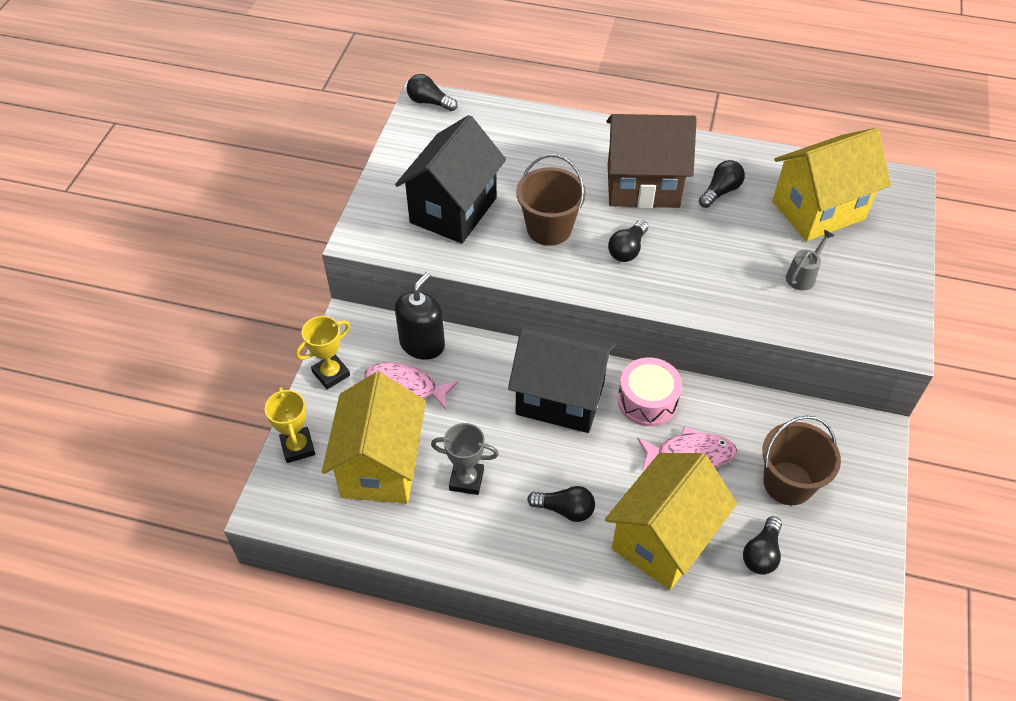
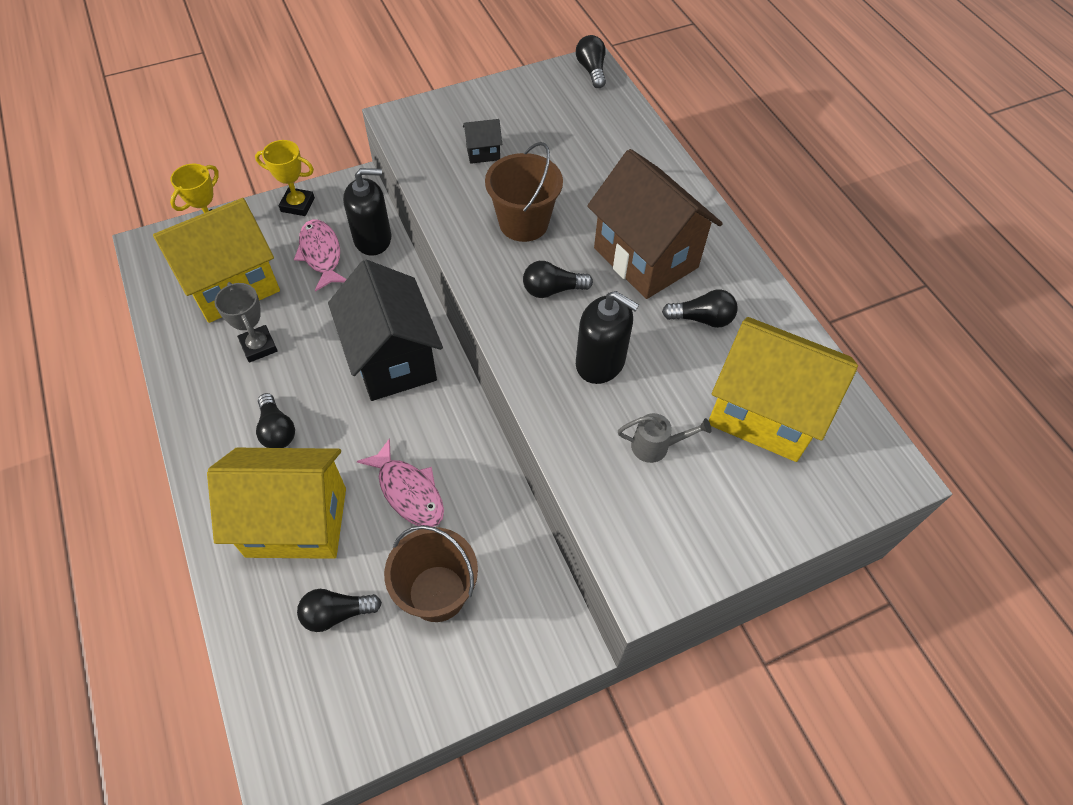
camera: 50 degrees right, 5 degrees up
black house [395,115,506,243] -> black house [463,119,502,164], size x0.41
pink drum [618,357,682,426] -> none
none -> black soap dispenser [576,291,639,384]

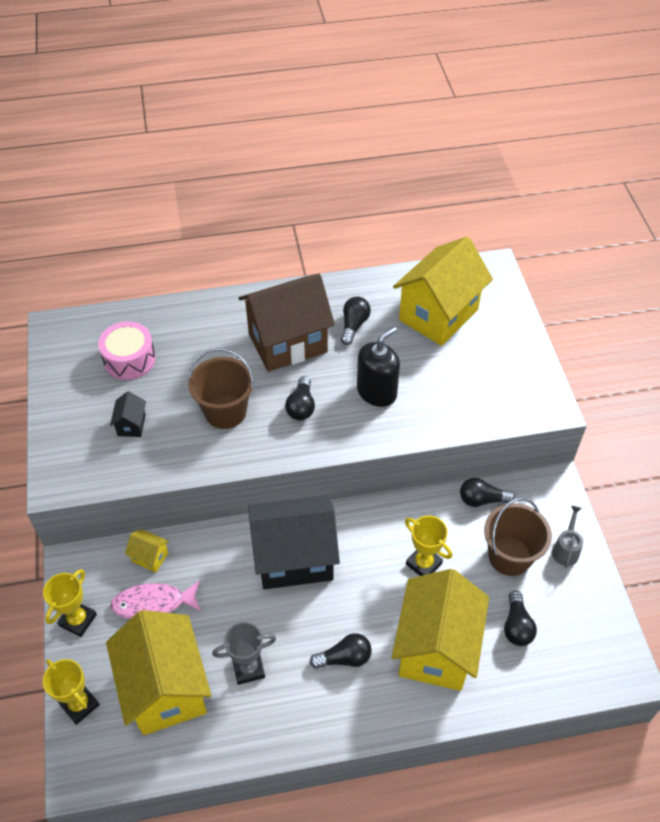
camera: 75 degrees left, 5 degrees down
black soap dispenser [343,168,391,256] -> yellow house [125,529,169,572]
pink fish [357,438,444,527] -> yellow trophy [405,516,452,576]
black light bulb [576,35,606,88] -> black light bulb moved to [460,478,515,507]
grey watering can [618,413,712,463] -> grey watering can moved to [552,506,583,568]
none -> pink drum [98,321,156,380]

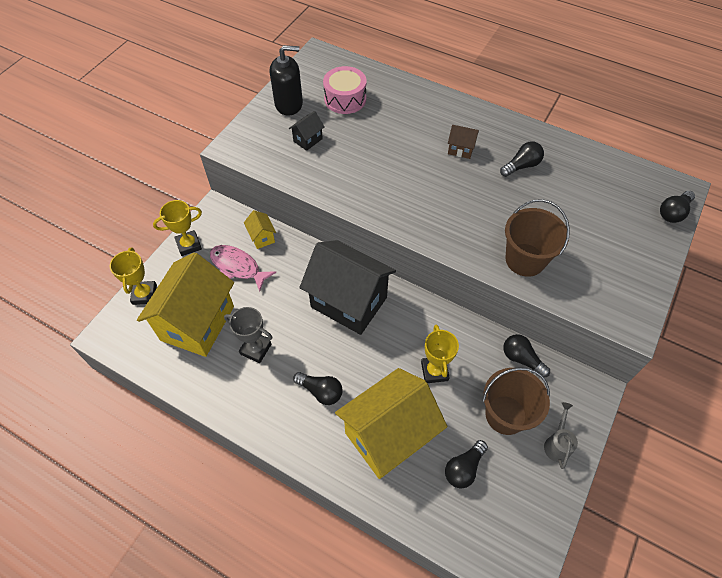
camera: 40 degrees right, 5 degrees up
brown bucket [188,348,254,429] -> brown bucket moved to [505,199,570,277]
brown house [239,274,335,372] -> brown house [448,125,479,159], size x0.41
black light bulb [285,376,315,420] -> black light bulb moved to [660,191,695,223]
black soap dispenser [357,327,400,407] -> black soap dispenser moved to [270,45,303,116]
yellow house [393,237,493,346] -> none
grey watering can [552,506,583,568] -> grey watering can turned 45 degrees counterclockwise [544,402,578,469]

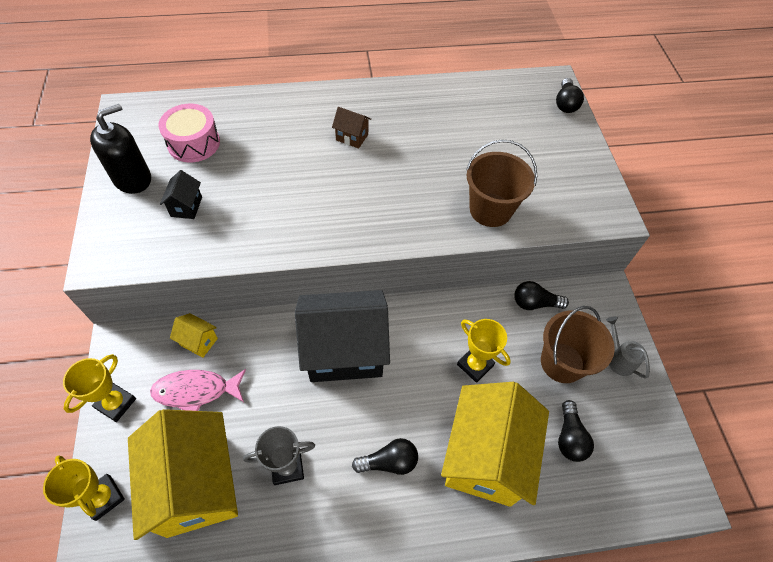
camera: 40 degrees left, 0 degrees up
brown house [448,125,479,159] -> brown house turned 45 degrees clockwise [332,107,371,149]
black light bulb [500,141,544,177] -> none

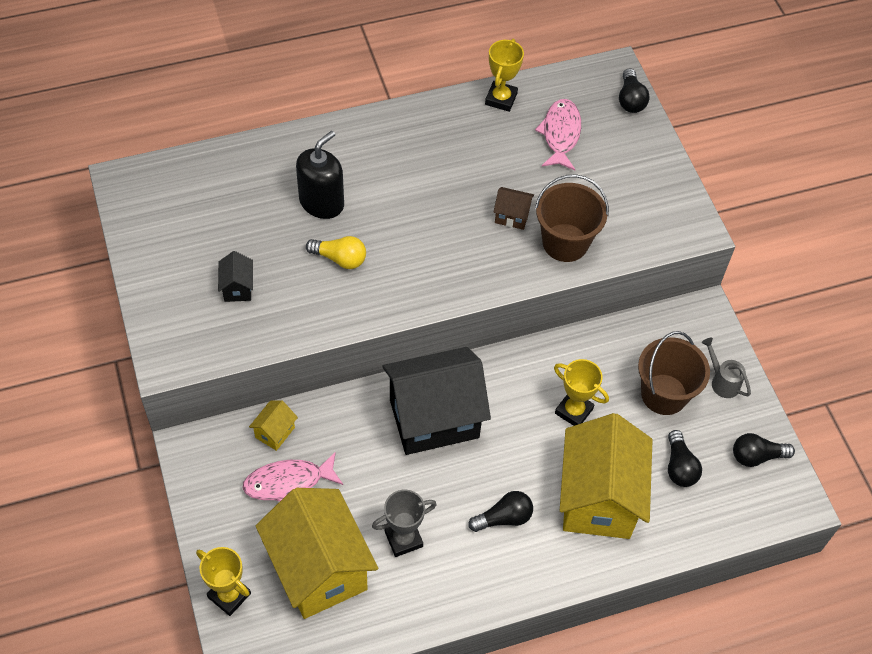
camera: 10 degrees left, 0 degrees up
yellow trophy [63,354,136,422] -> yellow trophy moved to [485,39,524,112]
black soap dispenser [90,104,151,194] -> black soap dispenser moved to [296,131,344,219]
pink drum [158,104,220,162] -> none
yellow house [170,313,218,358] -> yellow house turned 75 degrees counterclockwise [249,400,298,451]
brown house [332,107,371,149] -> brown house moved to [493,187,534,230]
black light bulb [514,281,569,310] -> black light bulb moved to [733,433,795,467]
none -> yellow light bulb [306,236,366,269]
none -> pink fish [535,99,581,170]

